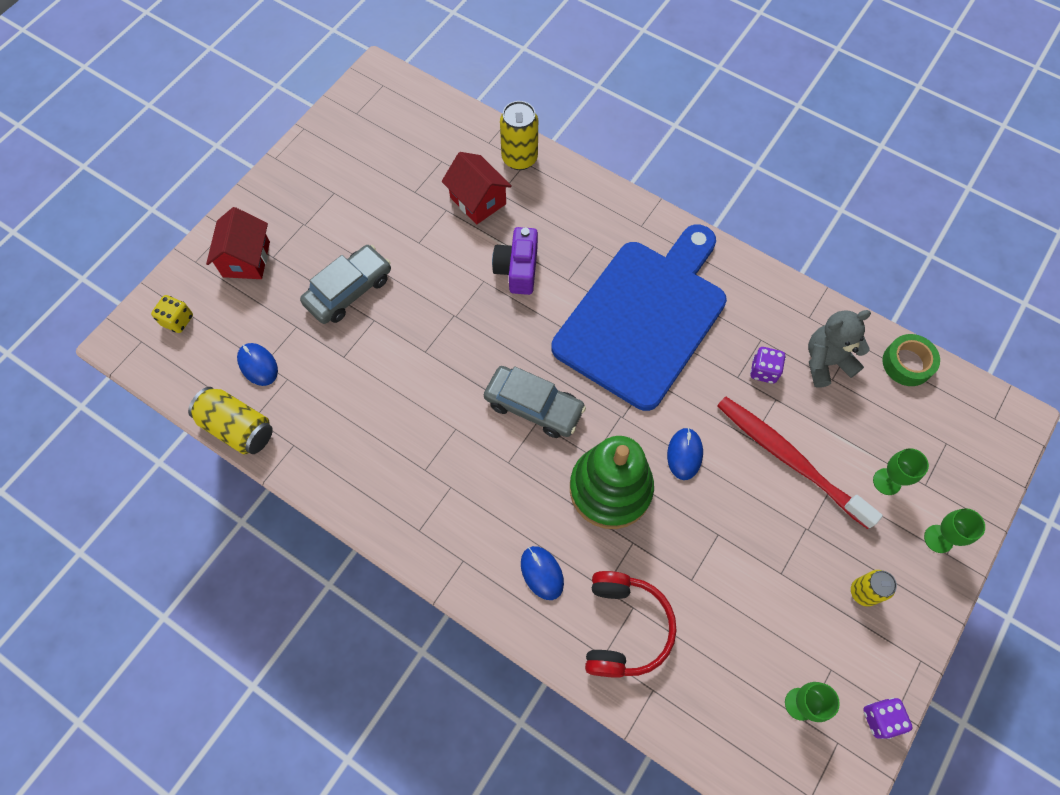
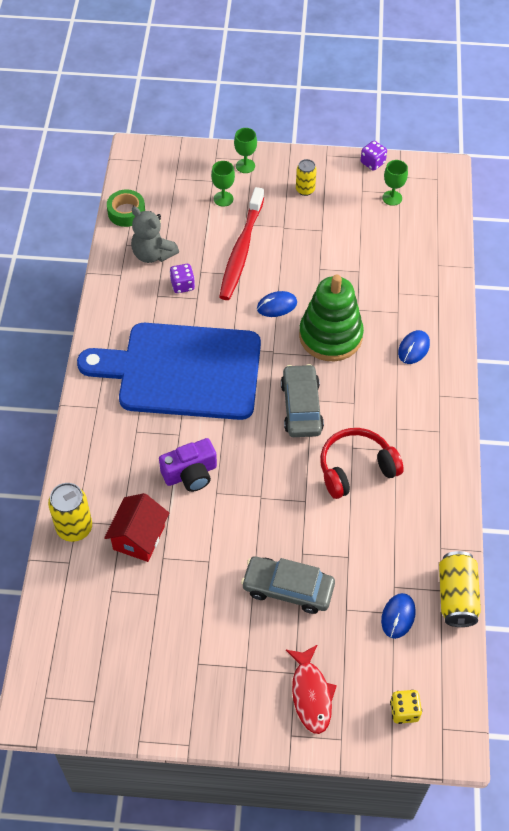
camera: 120 degrees left, 10 degrees down
red house [206,207,270,279] -> red fish [286,644,337,734]
red headphones [585,571,677,678] -> red headphones moved to [320,428,404,499]

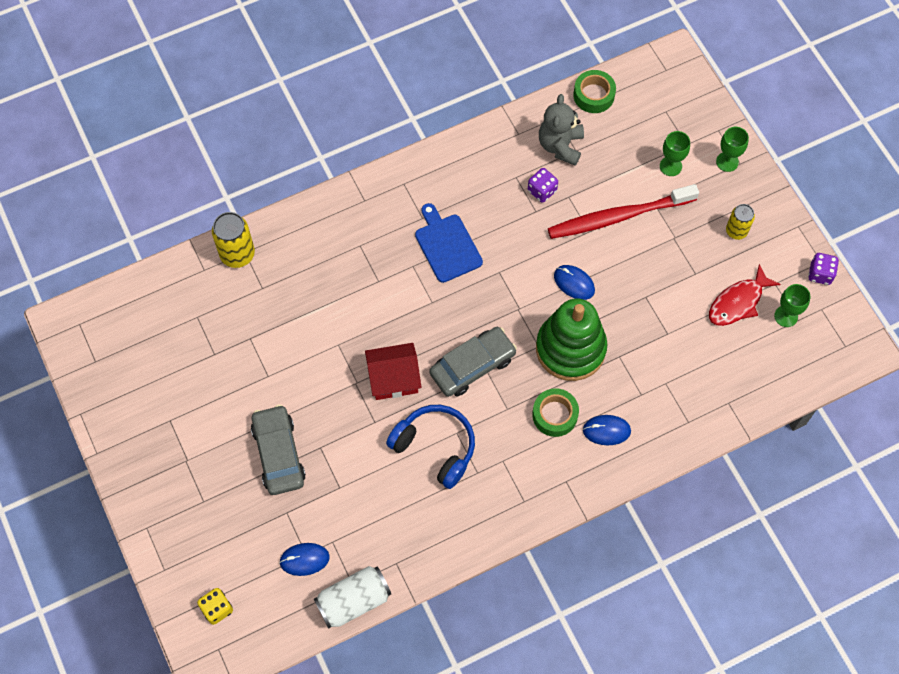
camera: 60 degrees right, 10 degrees up
blue cutting board [77,323,261,420] -> blue cutting board [415,203,483,283], size x0.45
red house [104,493,169,562] -> red house moved to [365,343,421,400]
purple camera [159,438,217,492] -> none
red fish [286,644,337,734] -> red fish moved to [709,264,780,326]
red headphones [320,428,404,499] -> blue headphones [386,405,475,489]
yellow can [439,551,481,627] -> white can [314,566,391,629]
none -> green tape [532,388,579,437]

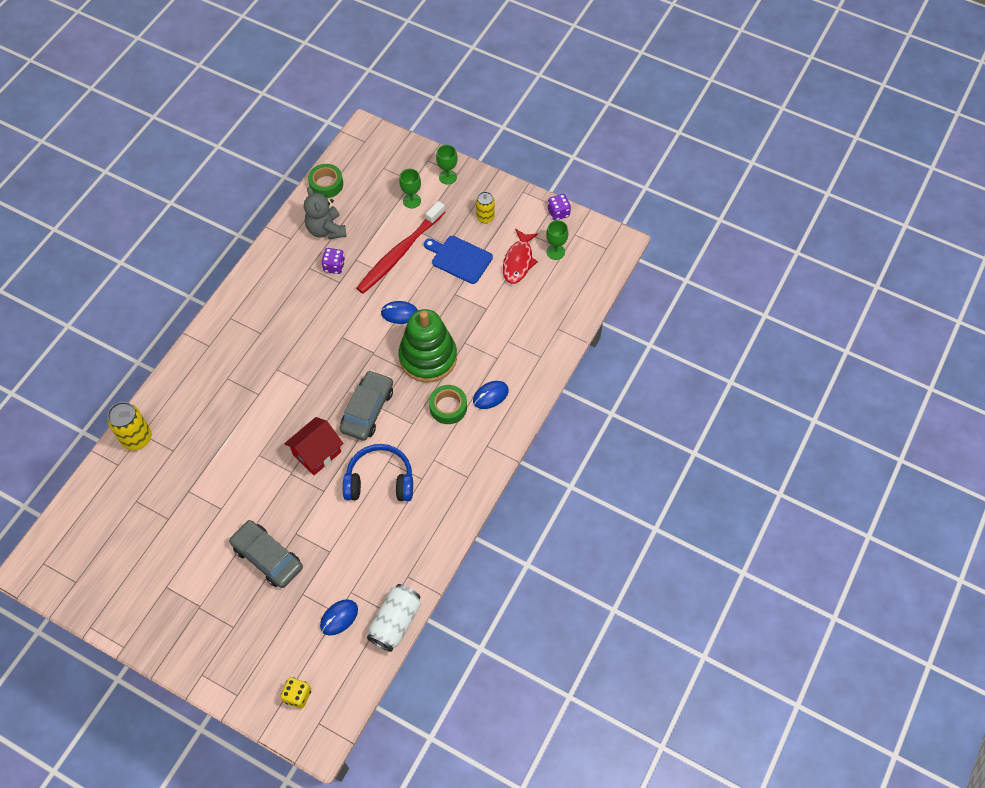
camera: 35 degrees left, 5 degrees down
blue cutting board [415,203,483,283] -> blue cutting board moved to [424,236,493,284]

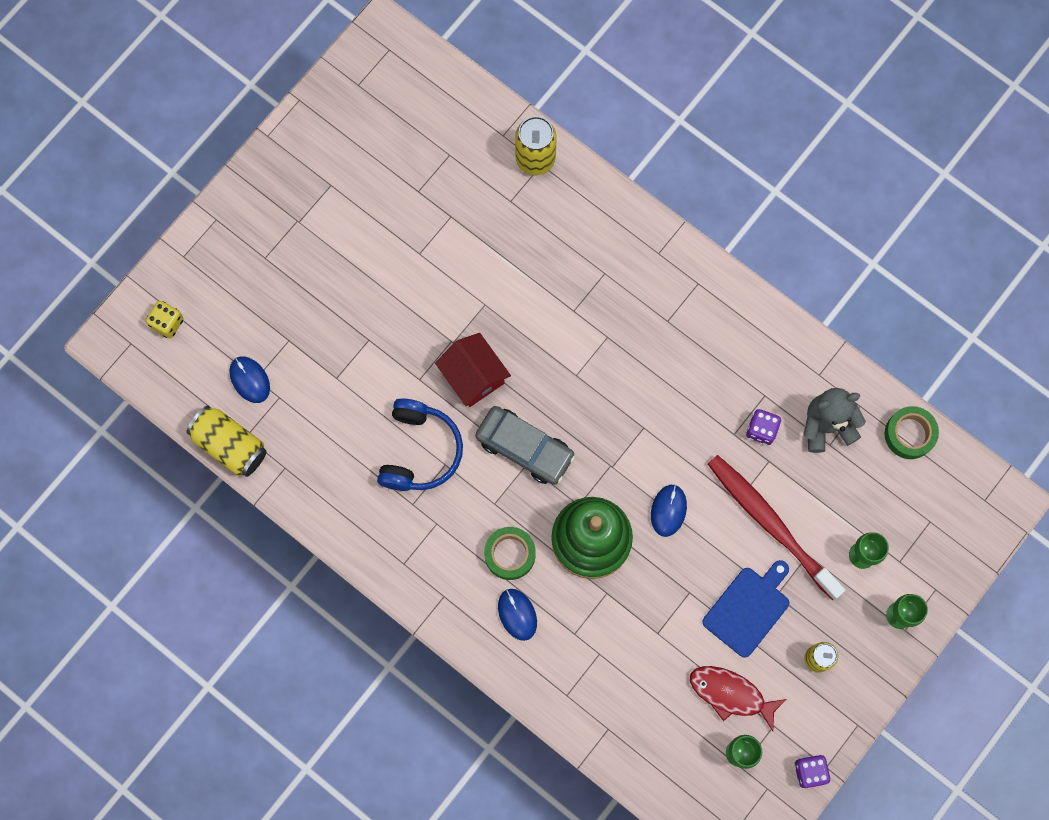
camera: 100 degrees right, 15 degrees up
grey car [229,520,303,588] -> none
white can [367,584,421,652] -> yellow can [186,405,267,477]

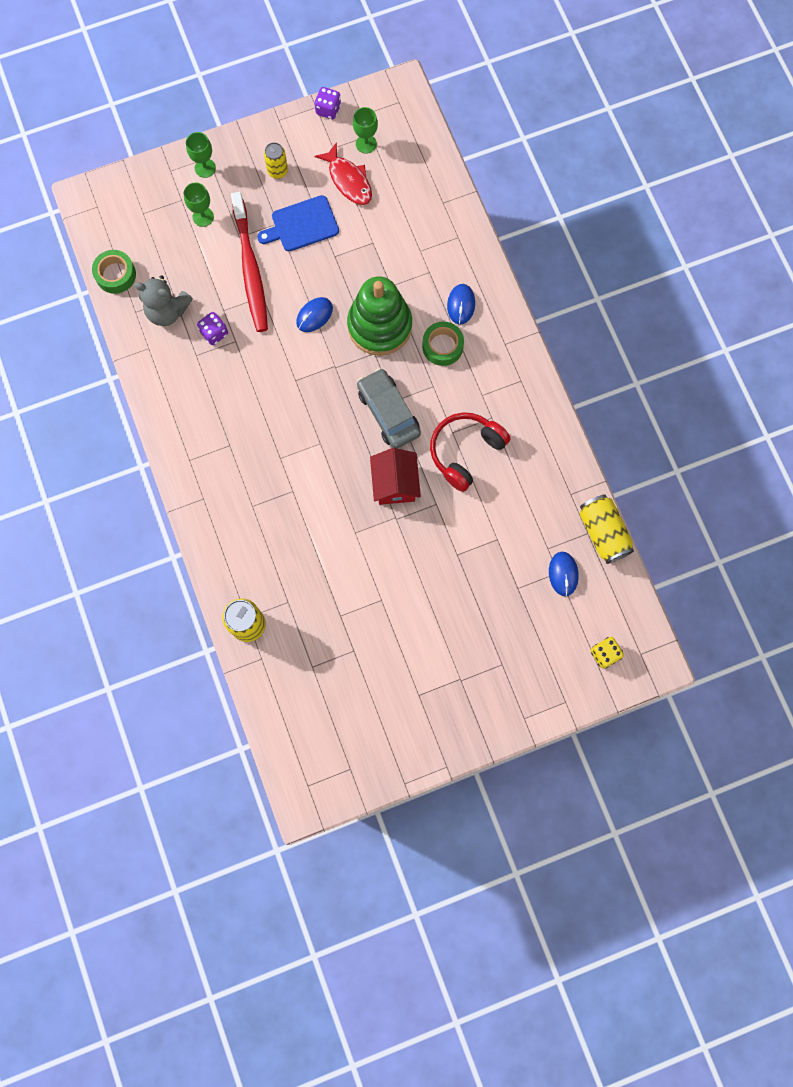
camera: 150 degrees left, 0 degrees up
blue headphones [377,398,463,491] -> red headphones [430,412,511,492]

